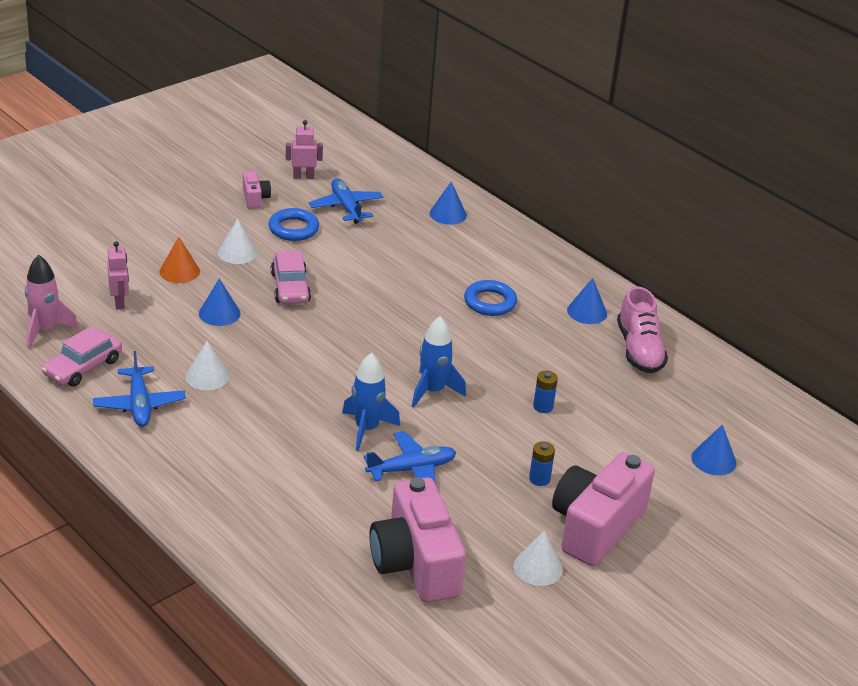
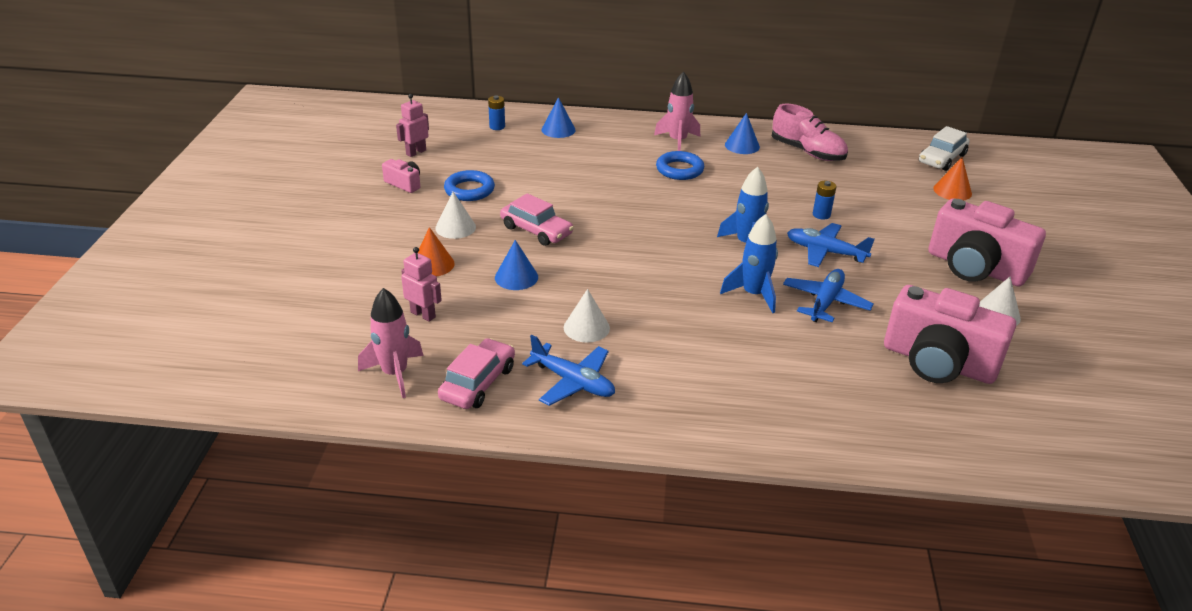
camera: 40 degrees left, 0 degrees up
pink car [41,326,122,387] -> pink car turned 150 degrees counterclockwise [438,338,515,409]
blue plane [309,178,383,224] -> blue plane moved to [787,223,875,267]
blue battery [529,441,555,486] -> blue battery moved to [488,96,505,130]
pink camera [552,452,655,566] -> pink camera turned 45 degrees counterclockwise [928,198,1046,286]
blue cone [691,425,736,475] -> orange cone [933,157,972,200]
none -> pink rocket [654,71,700,151]
none -> white car [919,126,970,171]

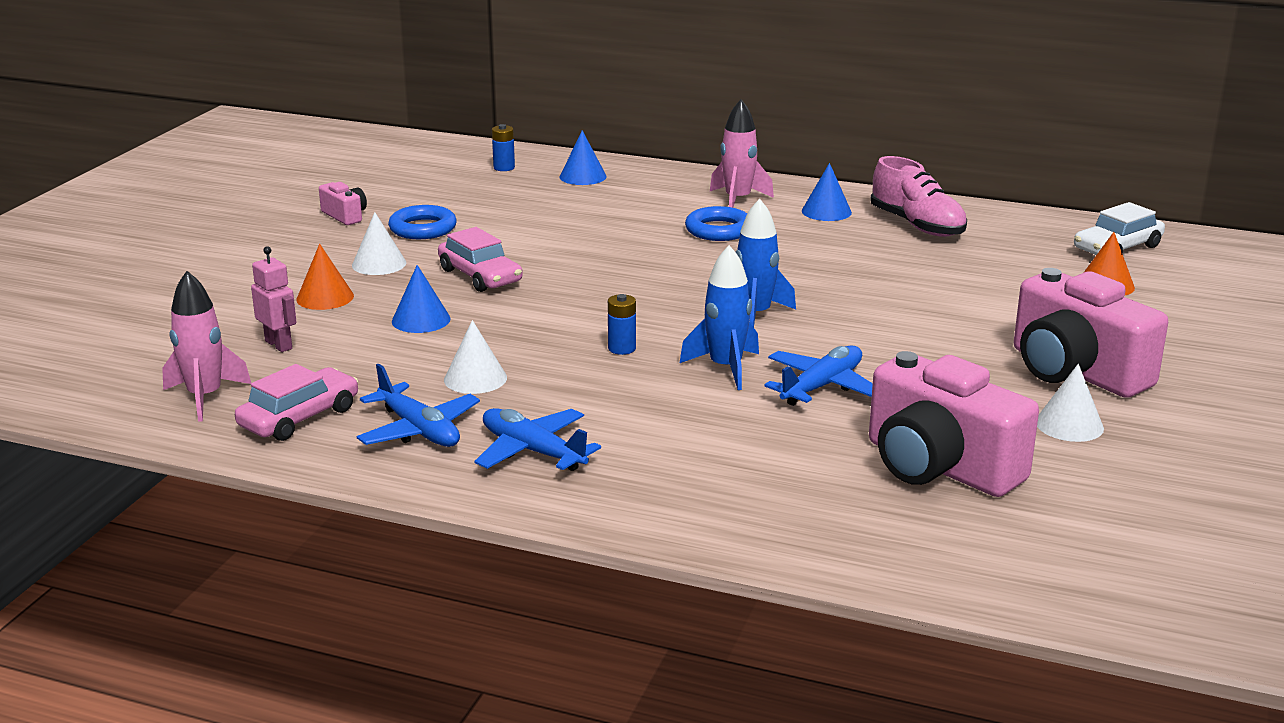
camera: 15 degrees right, 10 degrees down
pink robot [396,94,429,157] -> none
blue plane [787,223,875,267] -> blue plane moved to [474,408,601,471]
blue battery [813,181,836,220] -> blue battery moved to [608,294,636,355]

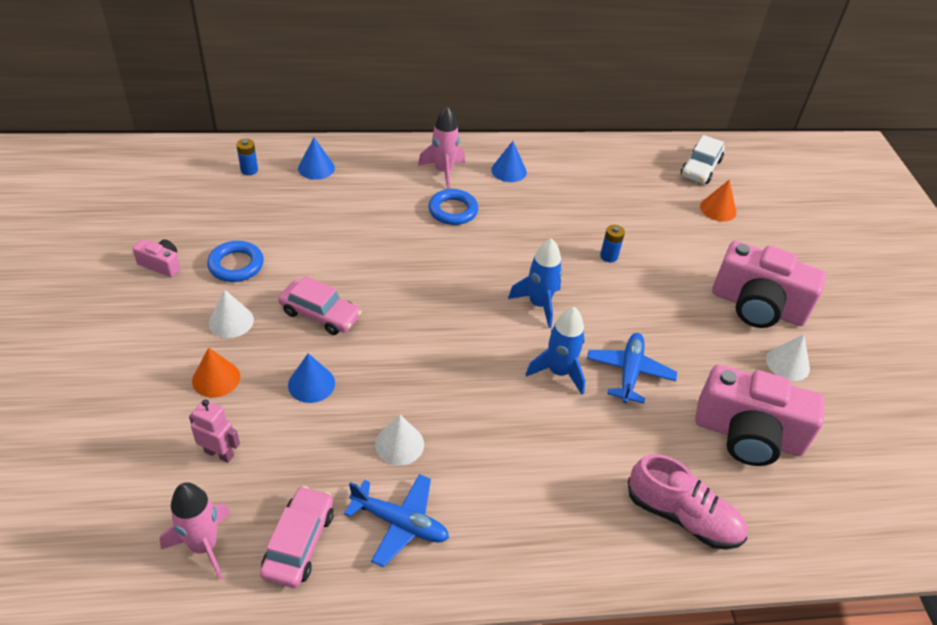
camera: 30 degrees left, 20 degrees up
blue plane [474,408,601,471] -> none
blue battery [608,294,636,355] -> blue battery moved to [600,225,625,262]
pink shoe [870,156,967,237] -> pink shoe moved to [628,454,747,550]

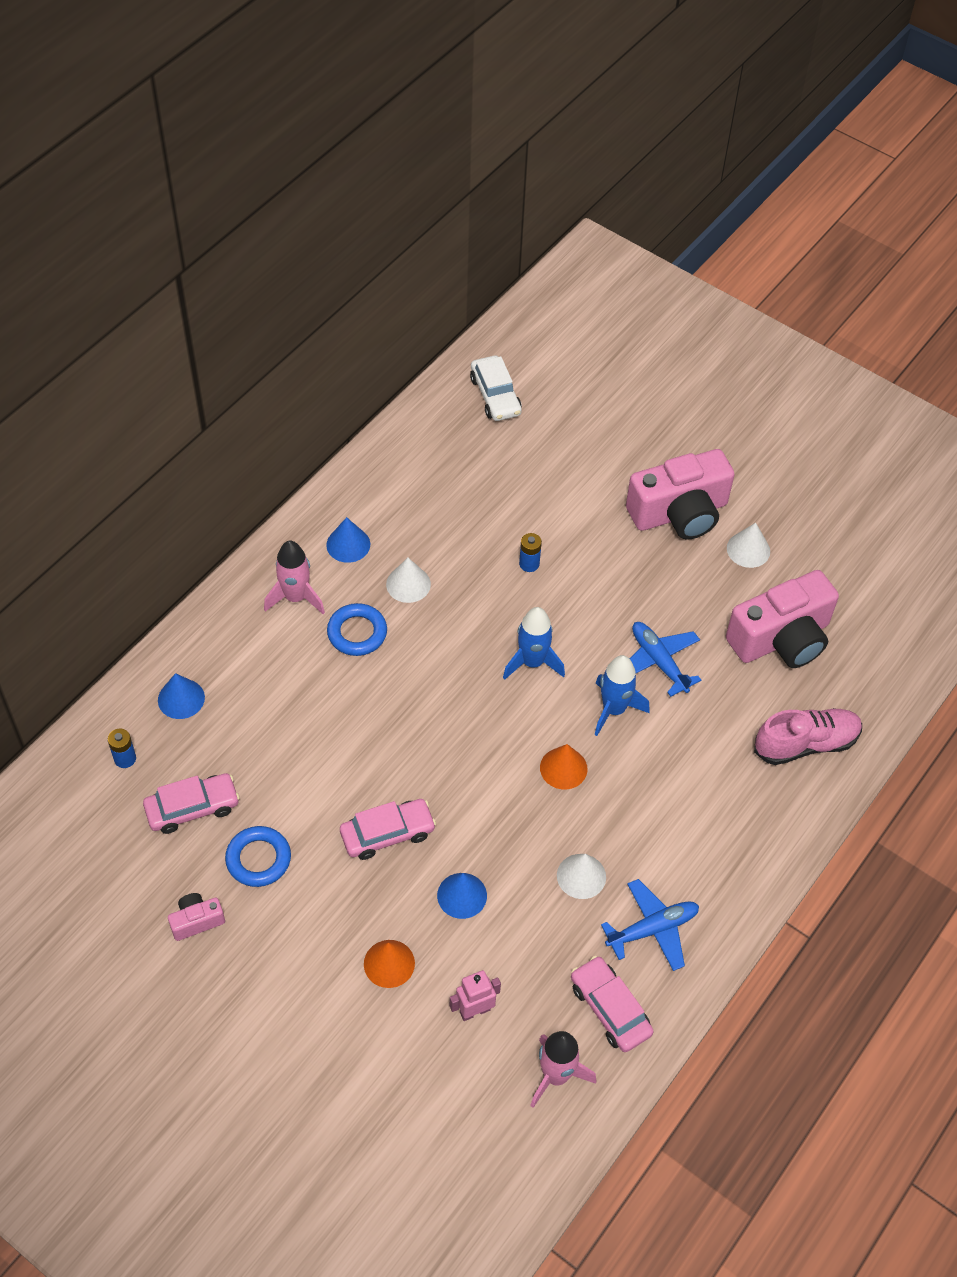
camera: 45 degrees left, 10 degrees up
white cone [209,290,254,338] -> white cone moved to [386,558,431,603]
orange cone [700,180,736,221] -> orange cone moved to [540,744,588,789]
none -> pink car [143,773,240,834]

